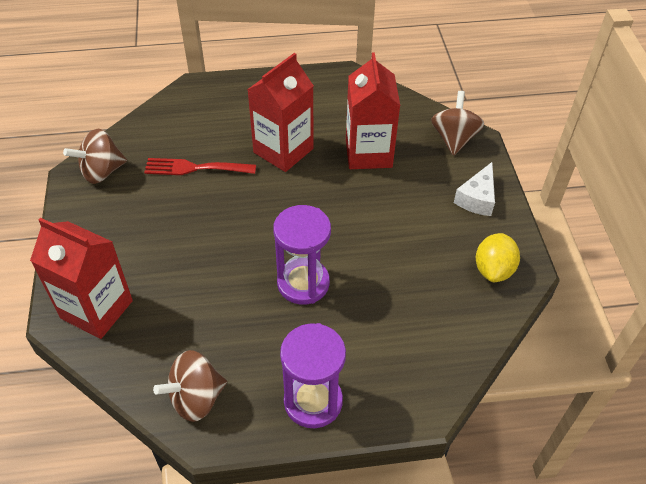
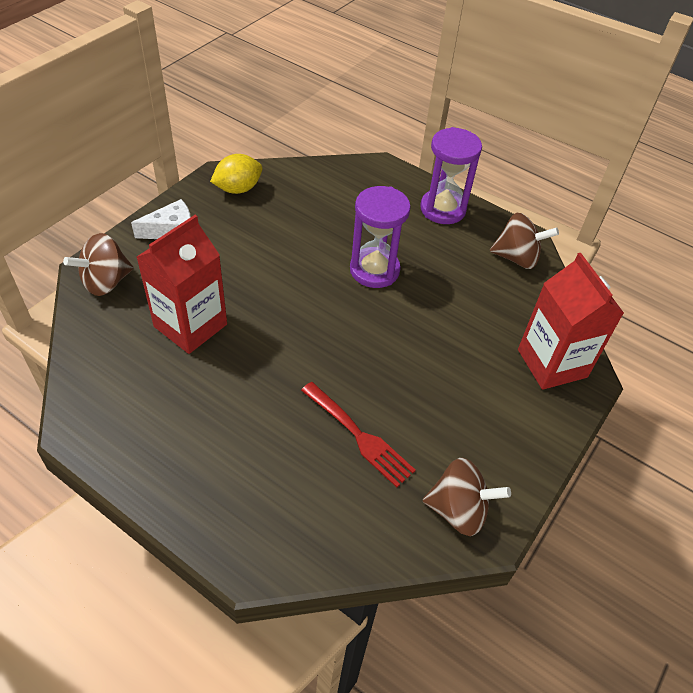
camera: 140 degrees left, 0 degrees up
red carton [247,53,314,172] -> none

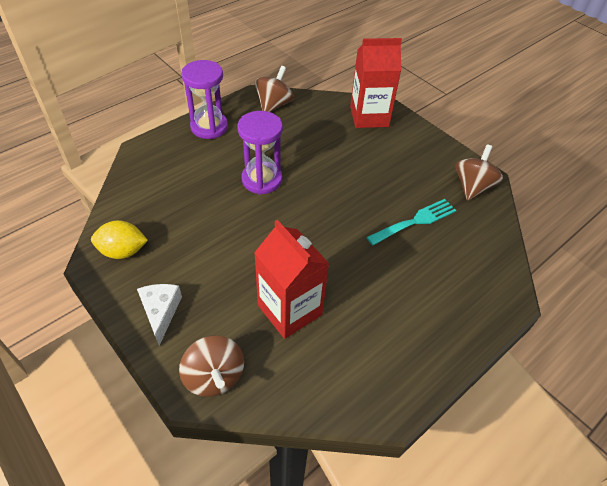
camera: 75 degrees left, 0 degrees up
yellow lemon [210,154,263,194] -> yellow lemon turned 75 degrees counterclockwise [91,220,148,259]
red fork [301,382,416,487] -> turquoise fork [366,199,457,245]

